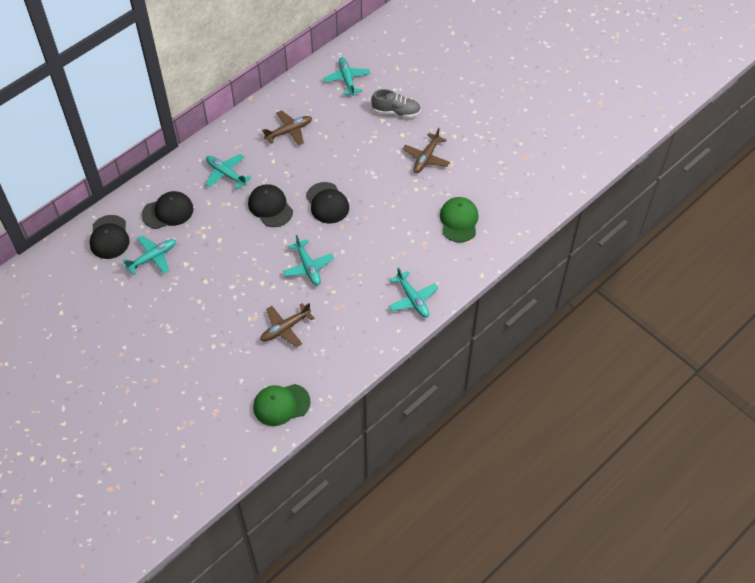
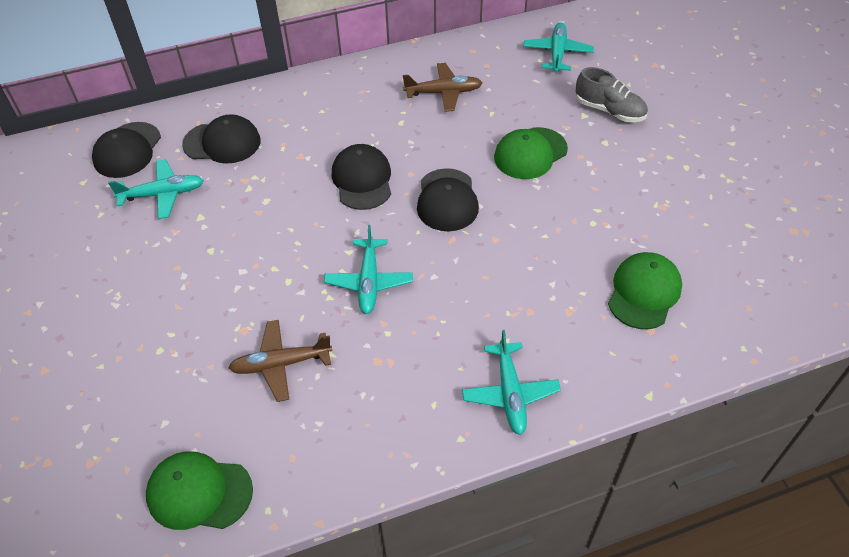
camera: 25 degrees right, 5 degrees down
turquoise plane [205,154,251,190] -> none
brown plane [403,128,450,173] -> none
none -> green cap [494,127,568,179]

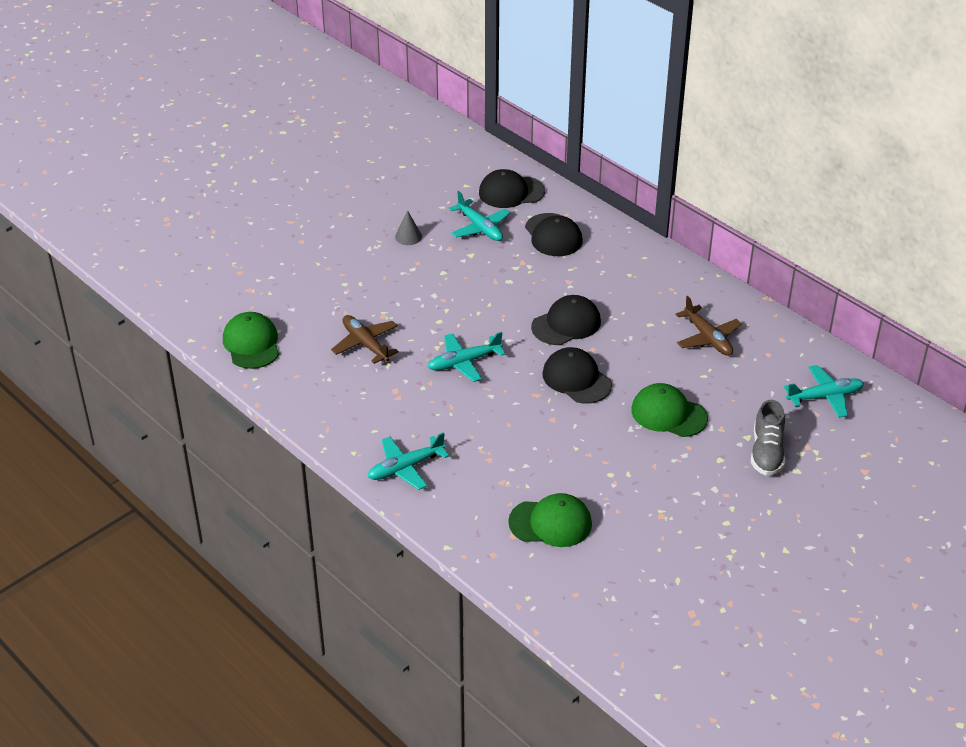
camera: 65 degrees right, 10 degrees down
black cap [417,168,479,231] -> black cap turned 75 degrees clockwise [542,347,612,404]
none -> grey cone [395,210,422,245]

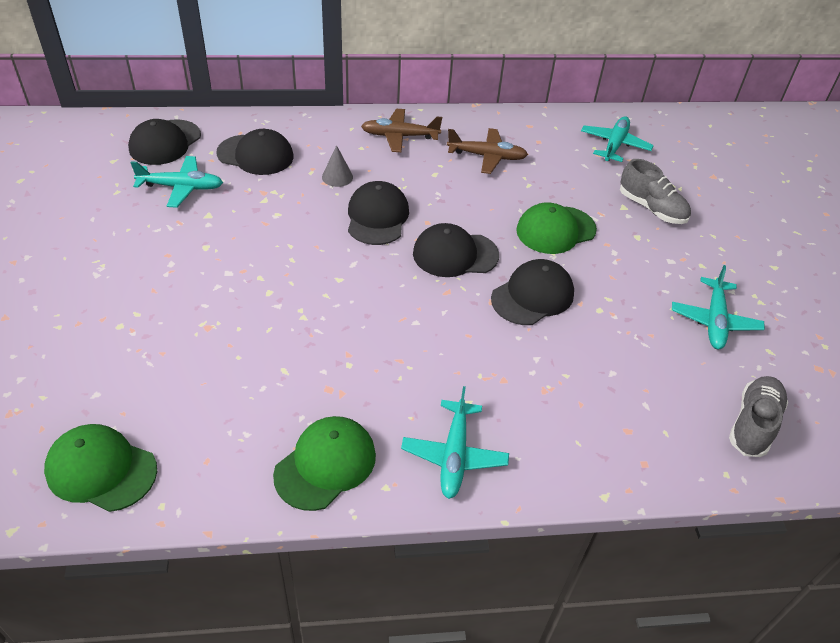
camera: 55 degrees left, 5 degrees up
brown plane [331,315,399,364] -> brown plane moved to [361,109,442,152]
grey cone [395,210,422,245] -> grey cone moved to [322,145,353,187]
turquoise plane [428,332,505,382] -> turquoise plane moved to [672,265,765,350]
green cap [508,493,592,547] -> green cap moved to [273,416,376,511]
none -> black cap [491,259,574,325]
none -> grey shoe [729,376,788,457]

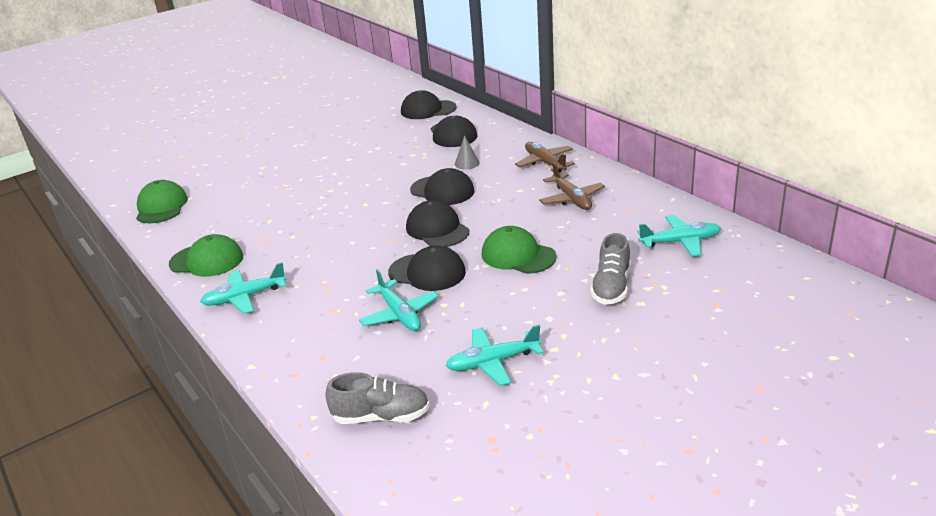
camera: 65 degrees right, 15 degrees down
turquoise plane [130,156,223,208] -> turquoise plane moved to [359,269,439,331]
black cap [348,181,409,245] -> black cap turned 60 degrees clockwise [410,168,475,205]

